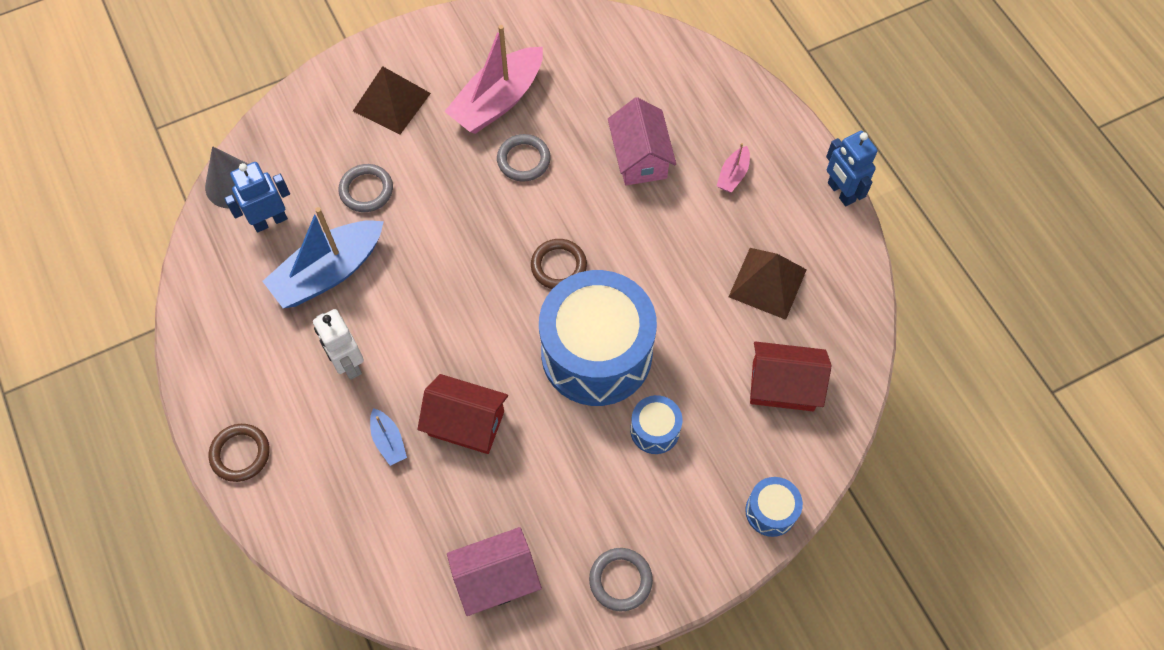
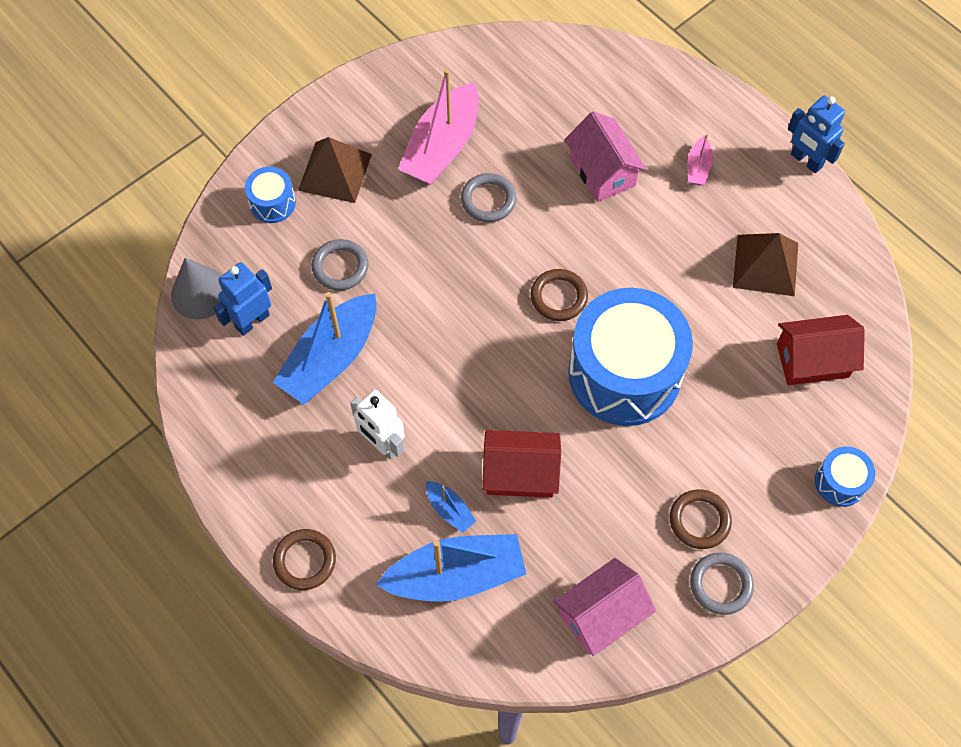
camera: 15 degrees left, 0 degrees up
blue drum [630,395,682,454] -> blue drum moved to [245,167,296,223]
none -> blue boat [376,534,526,602]
none -> brown ring [670,489,732,549]

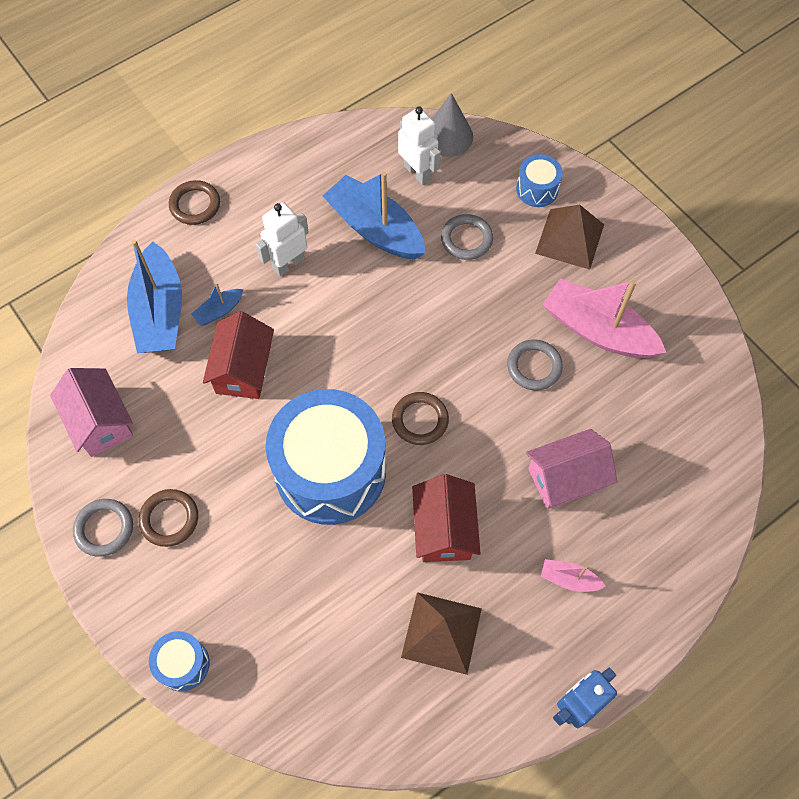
camera: 95 degrees right, 0 degrees up
blue robot [213,262,272,336] -> white robot [398,106,441,185]
red house [777,315,865,385] -> red house moved to [412,474,481,562]

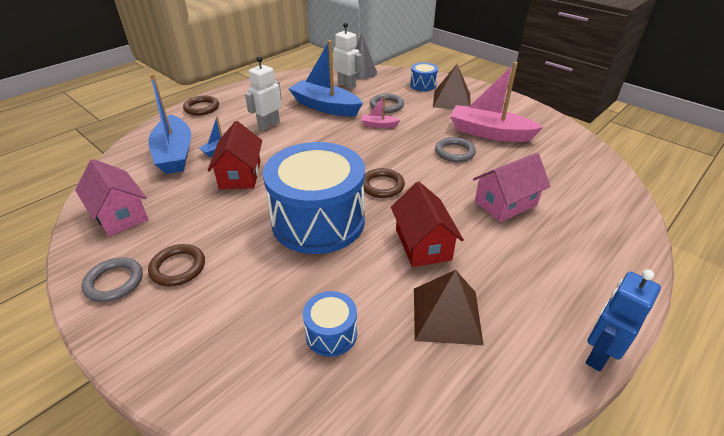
camera: 10 degrees left, 25 degrees down
blue drum [149,631,210,692] -> blue drum moved to [303,291,357,357]
pink boat [541,559,606,592] -> pink boat moved to [361,95,400,128]

